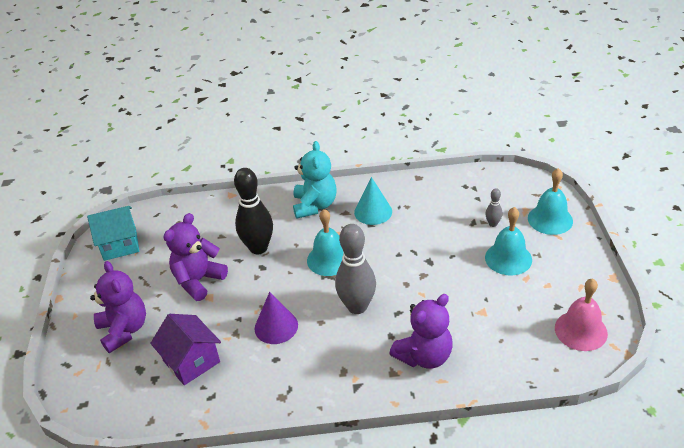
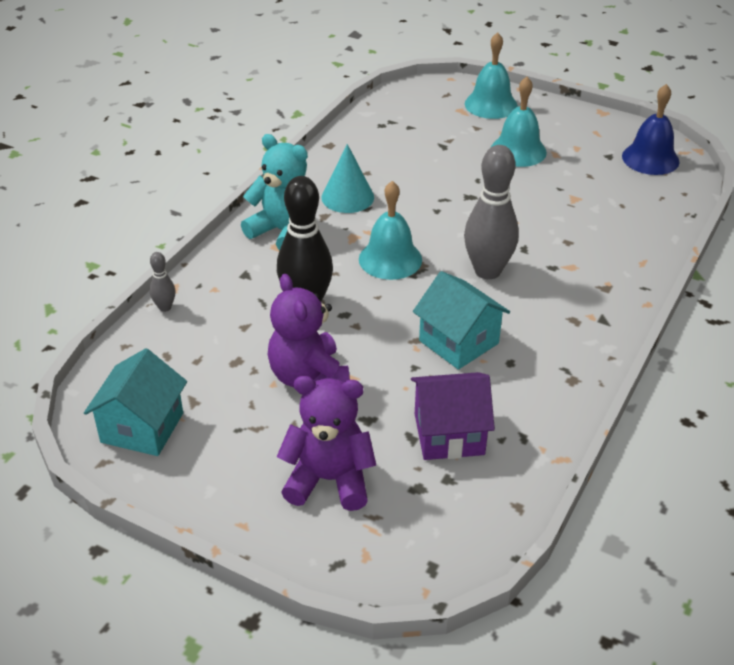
camera: 60 degrees left, 0 degrees up
purple cone [255,292,298,344] -> turquoise house [413,271,510,370]
purple teddy bear [389,294,452,369] -> none
grey bowling pin [486,188,502,227] -> grey bowling pin moved to [150,252,175,312]
pink bell [555,278,608,351] -> blue bell [622,84,680,175]

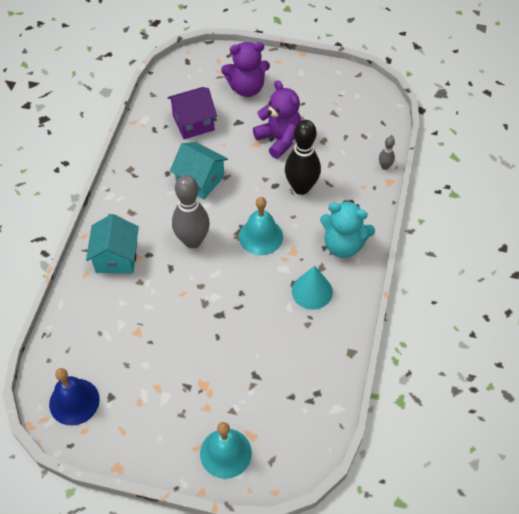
camera: 165 degrees right, 15 degrees up
turquoise house [84,348,187,456] -> turquoise house moved to [86,214,139,274]
turquoise bell [491,77,547,167] -> none

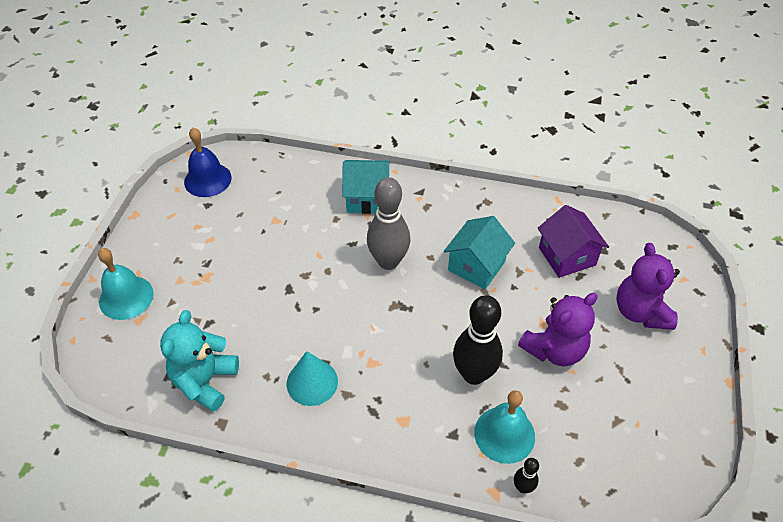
camera: 90 degrees right, 5 degrees down
turquoise bell [239,197,283,255] -> turquoise bell moved to [474,390,535,464]
turquoise teddy bear [320,201,375,258] -> turquoise teddy bear moved to [160,310,239,412]
grey bowling pin [379,137,395,170] -> black bowling pin [514,458,539,493]

